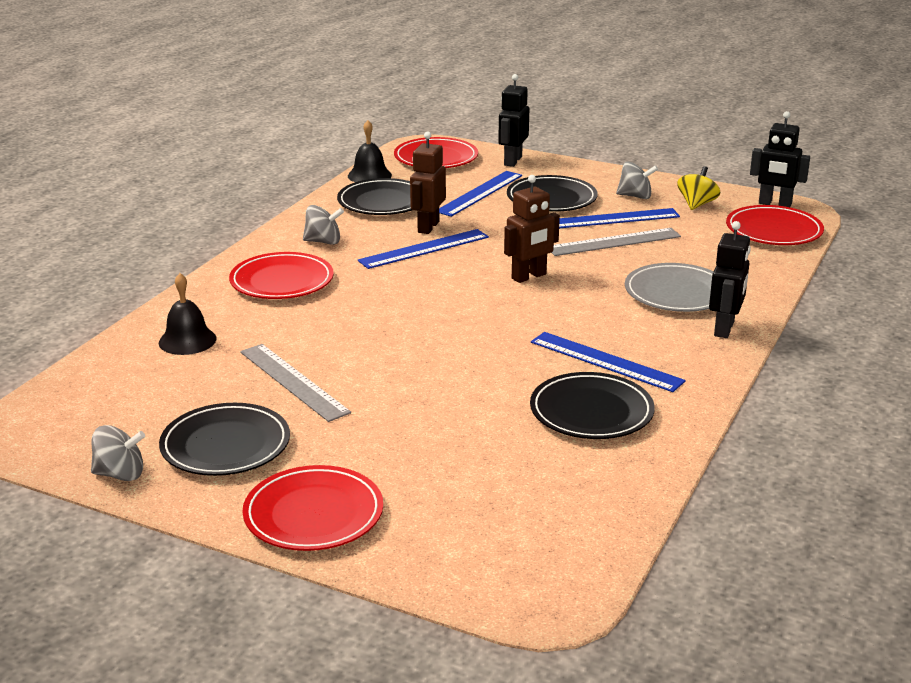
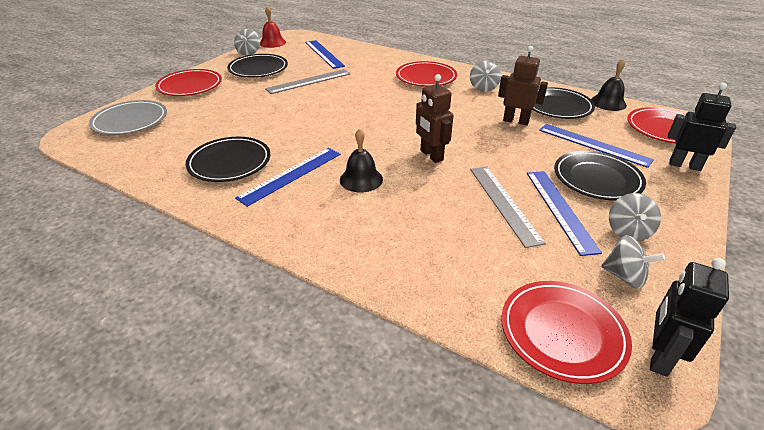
camera: 95 degrees right, 10 degrees up
black bell [159,273,217,355] -> black bell moved to [340,128,383,193]
blue ruler [358,229,489,269] -> blue ruler moved to [305,40,345,69]
grey plate [625,263,714,312] -> grey plate moved to [89,100,167,135]
yellow spinning top [677,166,720,210] -> grey spinning top [601,235,665,289]
black robot [709,221,751,338] -> none
none -> red bell [260,6,286,48]

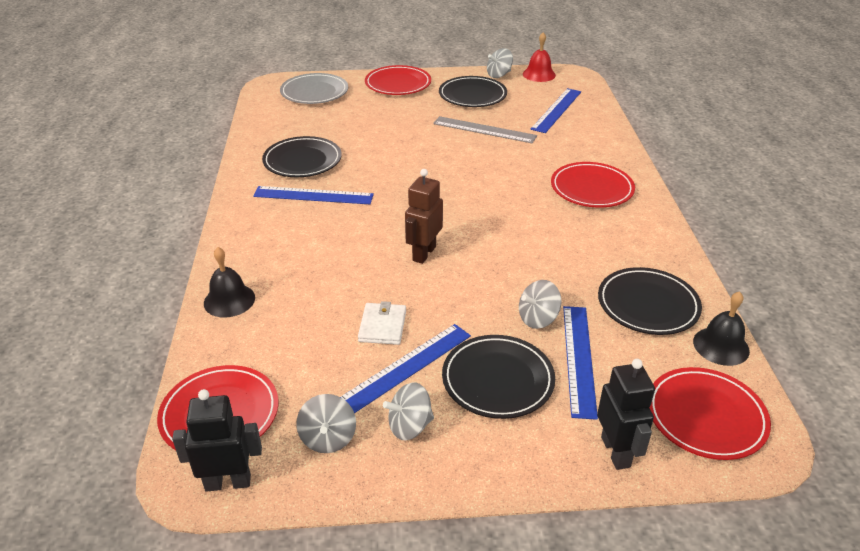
camera: 55 degrees right, 0 degrees up
black bell [340,128,383,193] -> black bell moved to [204,247,255,317]
grey spinning top [470,61,501,92] -> grey spinning top moved to [519,280,561,329]
grey ruler [470,166,546,248] -> white wallet [358,301,406,345]
brown robot [498,46,548,125] -> none

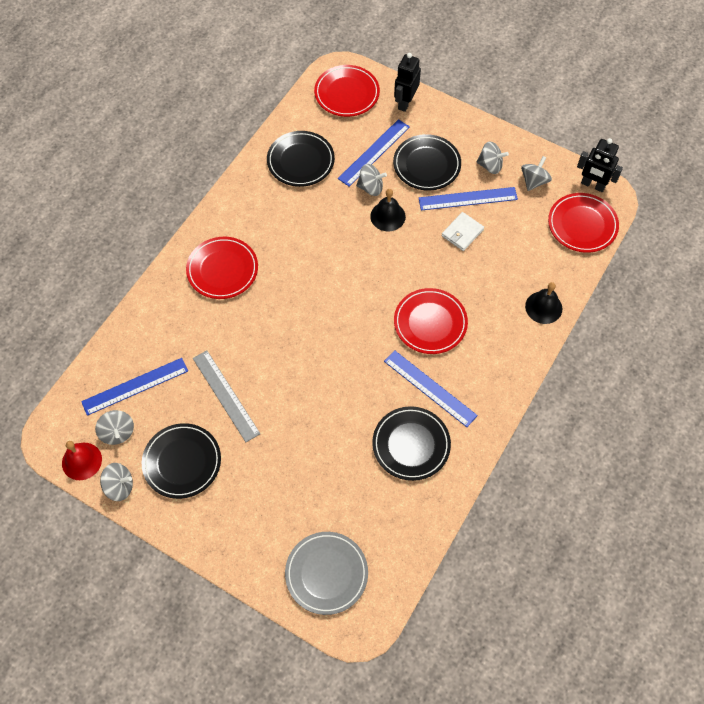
camera: 145 degrees left, 25 degrees up
red plate [365,65,431,95] -> red plate moved to [394,288,468,354]
brown robot [405,169,443,264] -> none
black bell [693,291,750,366] -> black bell moved to [370,189,406,231]
none -> grey spinning top [95,410,134,445]

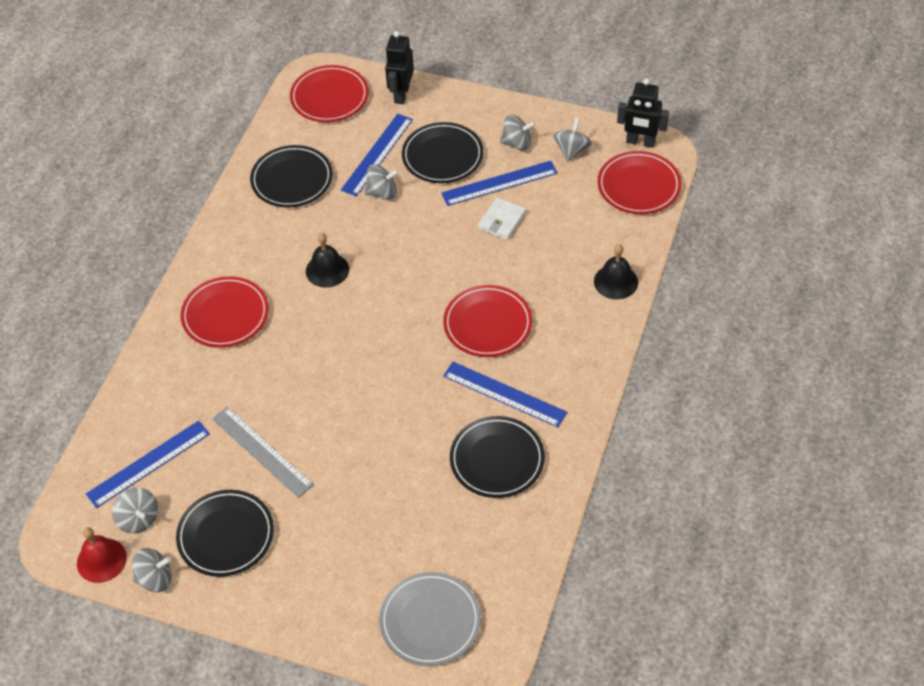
camera: 10 degrees left, 10 degrees down
black bell [370,189,406,231] -> black bell moved to [306,233,349,288]

